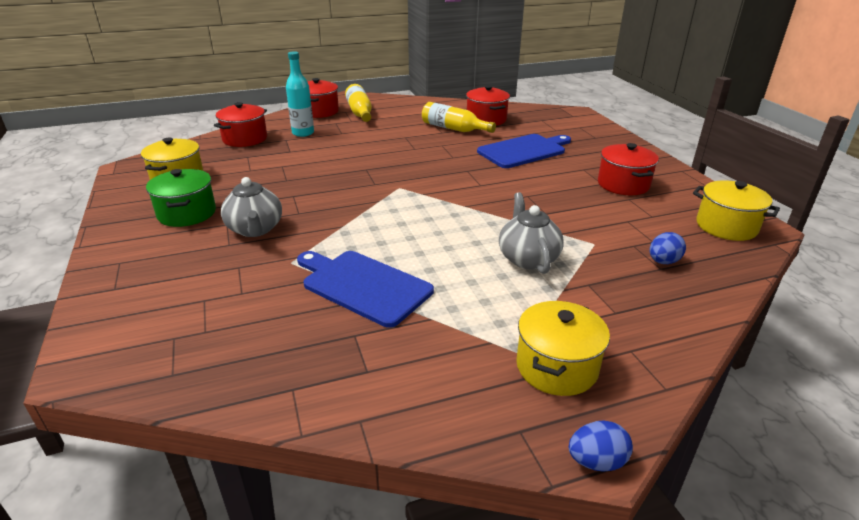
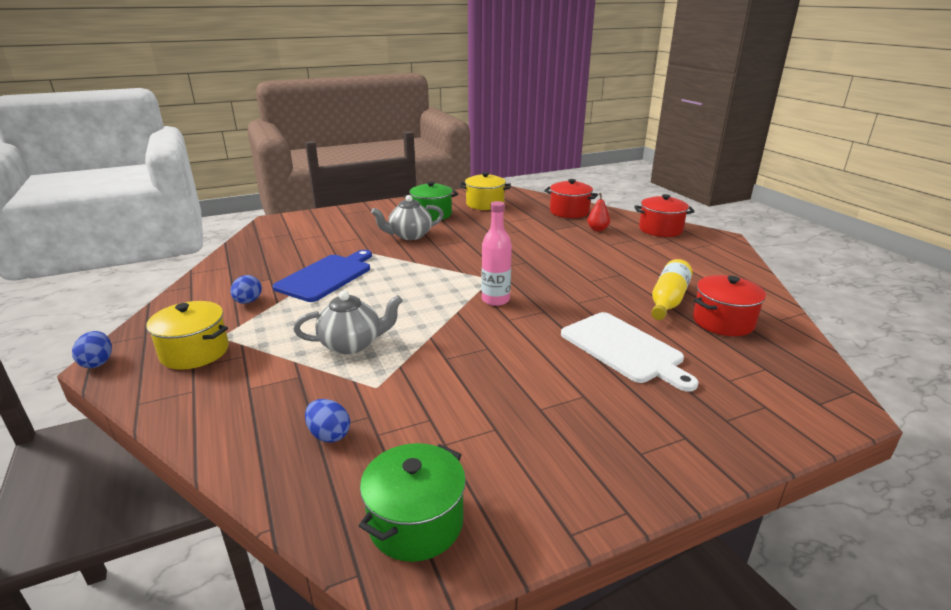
camera: 85 degrees right, 5 degrees down
turquoise bottle [286,51,314,137] -> red pear [587,193,610,231]
yellow bottle [345,84,372,122] -> none
blue cutting board [477,134,571,168] -> white cutting board [561,312,698,392]
red pot [598,143,659,195] -> none
yellow pot [693,180,780,241] -> green pot [359,443,466,562]
none -> blue egg [230,275,262,304]
none -> pink bottle [482,201,512,306]

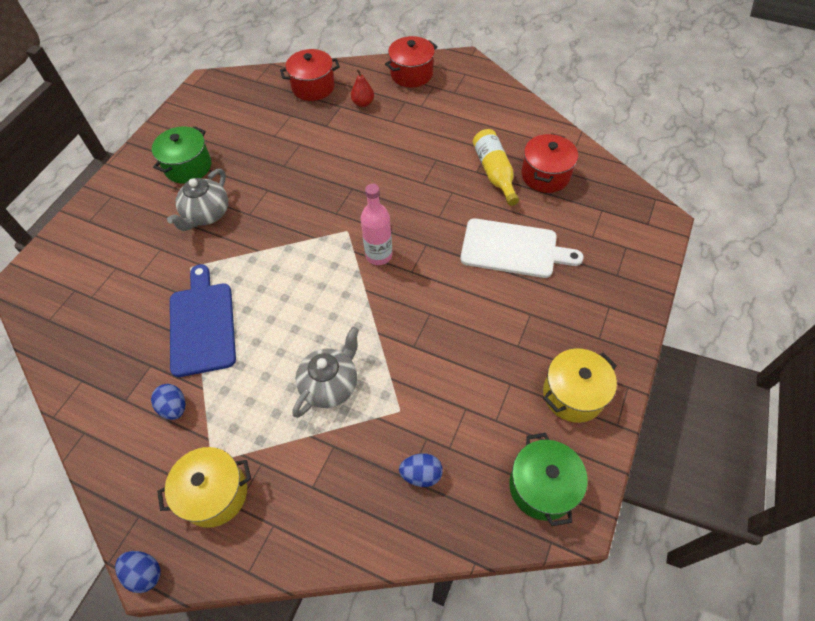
camera: 40 degrees left, 30 degrees up
yellow pot [460,172,511,210] -> yellow pot moved to [543,348,617,423]

